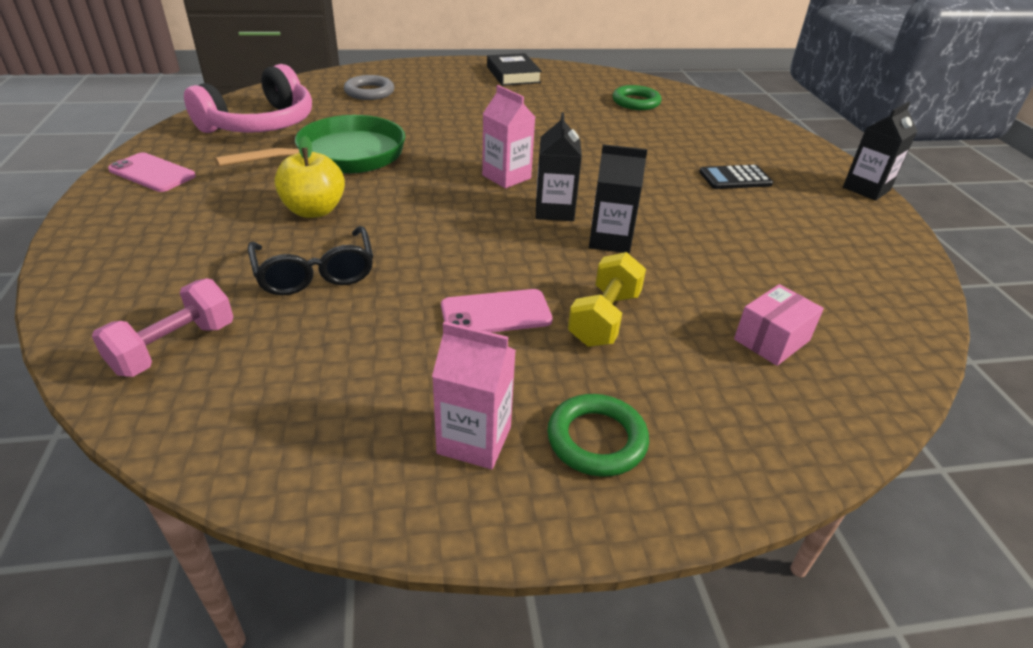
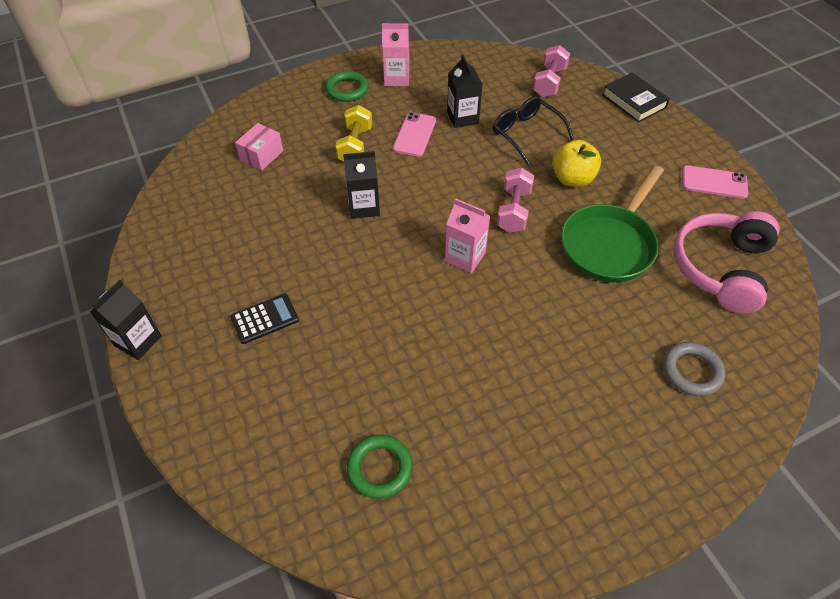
camera: 165 degrees right, 15 degrees up
pink phone [441,289,553,332] -> pink phone turned 45 degrees counterclockwise [393,112,436,156]
black book [487,53,542,86] -> black book moved to [602,72,670,123]
black carton [536,113,582,221] -> black carton moved to [447,55,483,128]
none -> pink dumbbell [497,167,534,233]

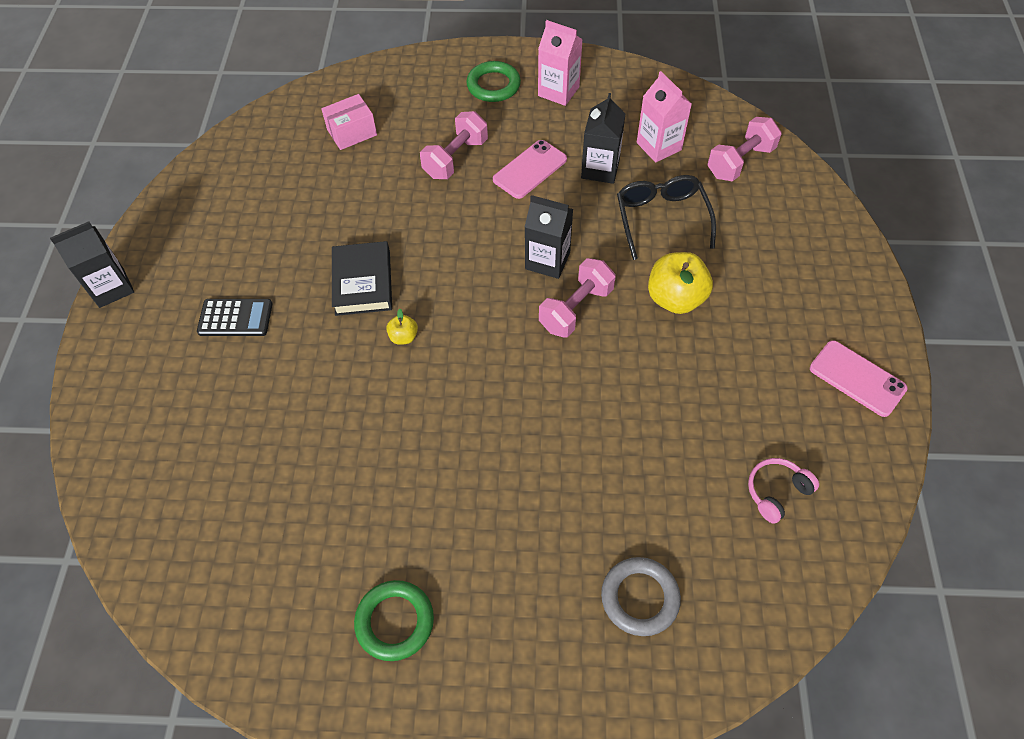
camera: 30 degrees right, 5 degrees up
yellow dumbbell [335,105,372,161] -> pink dumbbell [420,111,488,179]
black carton [343,151,380,219] -> black carton moved to [525,195,573,279]
green ring [347,435,413,499] -> green ring moved to [354,580,434,661]
pink carton [445,198,490,273] -> pink carton moved to [637,71,692,163]
green pan [561,165,664,283] -> none
black book [602,72,670,123] -> black book moved to [332,241,392,316]
pink headphones [673,211,780,314] -> pink headphones [748,458,819,524], size x0.44
none -> yellow apple [386,309,418,345]

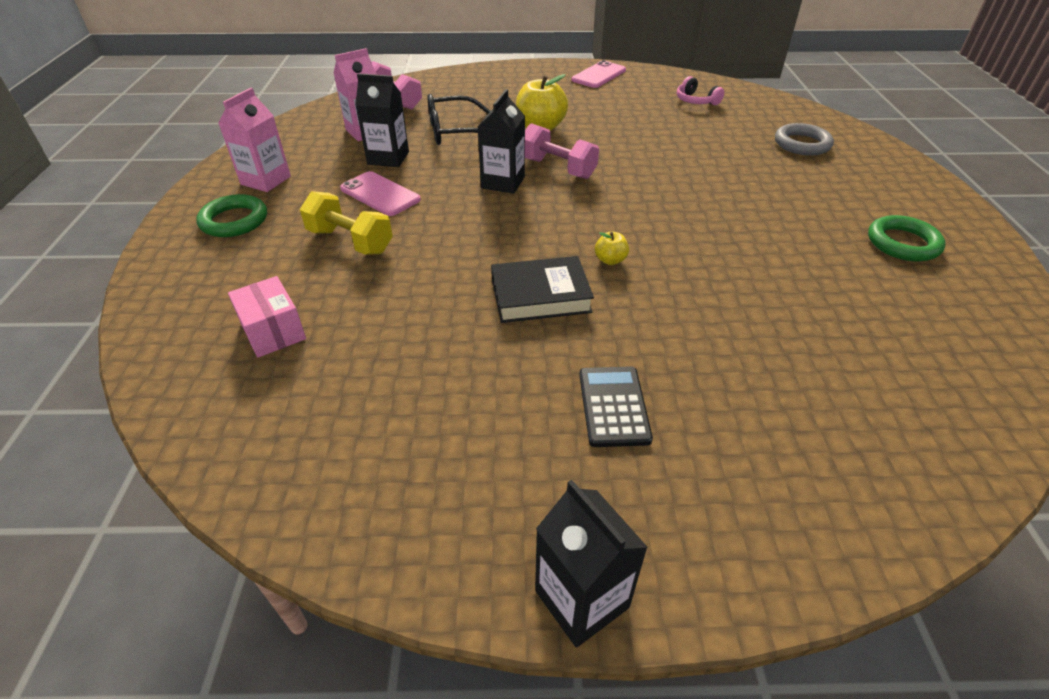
camera: 95 degrees left, 15 degrees down
pink dumbbell [420,111,488,179] -> yellow dumbbell [300,191,393,255]

